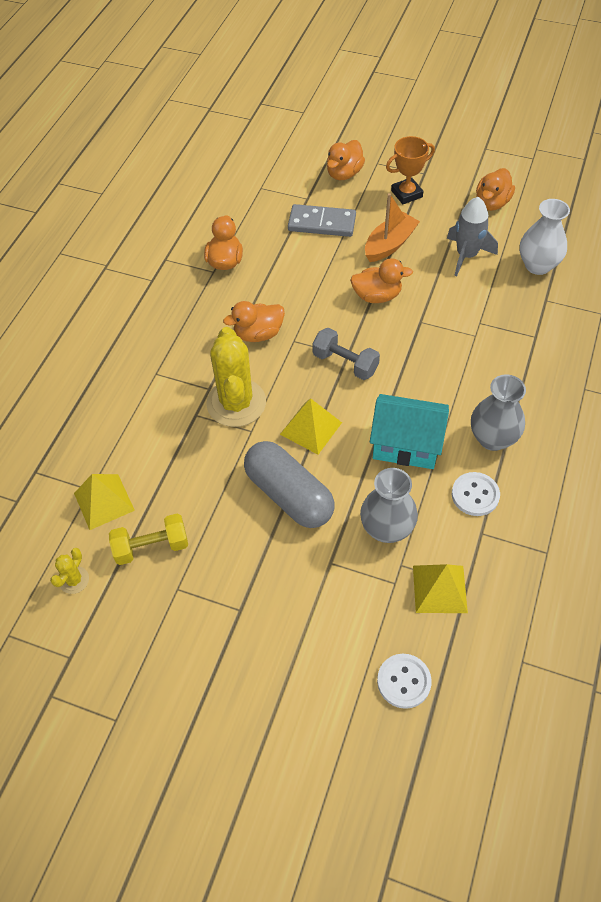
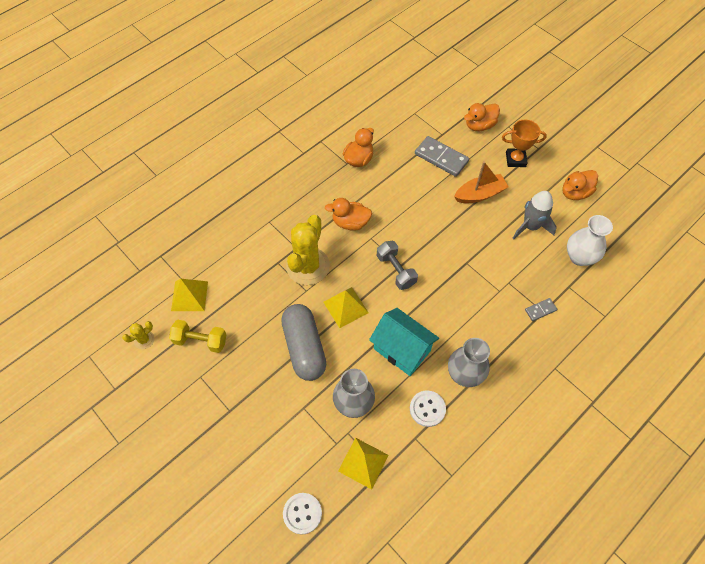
camera: 25 degrees right, 5 degrees up
orange duck [350,258,413,303] -> none
none -> grey domino [525,298,558,321]

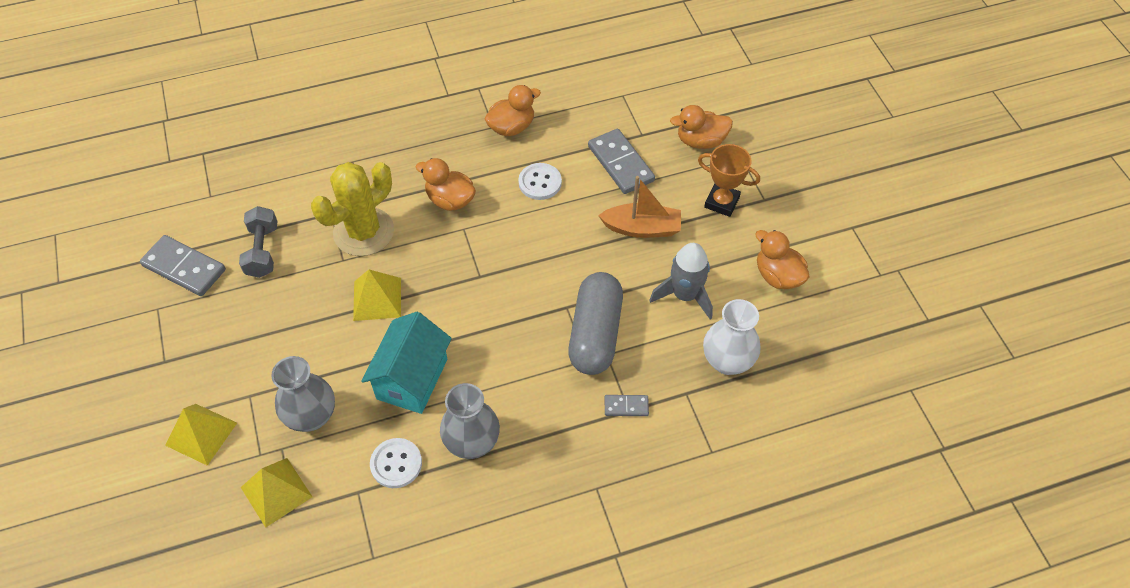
camera: 25 degrees right, 5 degrees down
yellow cactus [122,321,154,349] -> none
yellow dumbbell [169,320,227,353] -> grey domino [140,235,226,296]
yellow pyramid [171,279,208,311] -> yellow pyramid moved to [165,404,237,466]
grey capsule [281,304,326,381] -> grey capsule moved to [568,272,623,375]
white button [283,493,322,535] -> white button moved to [518,163,562,200]
turquoise house [369,308,439,376] -> turquoise house turned 45 degrees clockwise [361,312,452,414]
grey dumbbell [377,241,418,290] -> grey dumbbell moved to [239,206,277,278]
orange duck [562,170,598,200] -> orange duck turned 60 degrees clockwise [755,230,809,289]

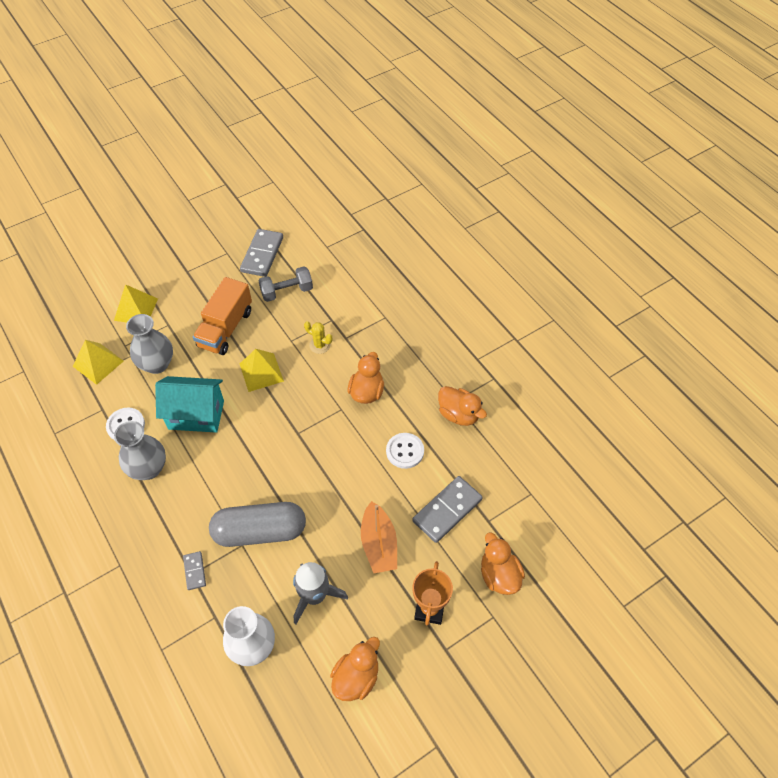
camera: 75 degrees right, 0 degrees up
yellow cactus [311,162,394,256] -> yellow cactus [304,321,333,354], size x0.44
none -> orange truck [193,277,252,355]

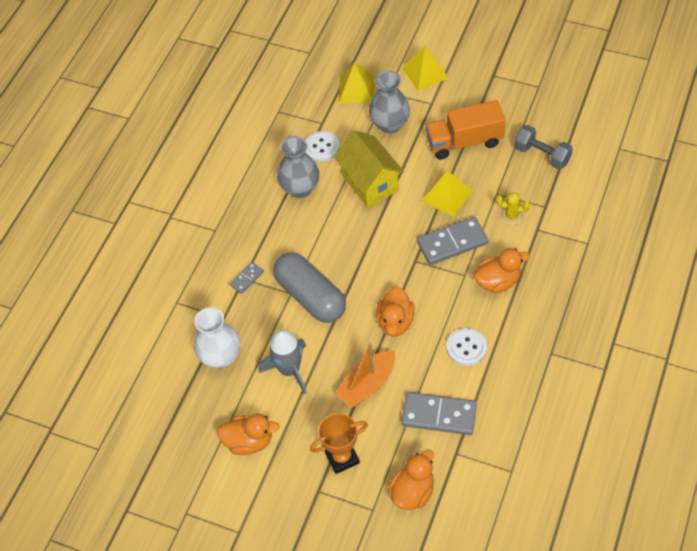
camera: 60 degrees right, 0 degrees up
turquoise house [155,376,224,433] -> yellow house [334,131,404,207]
grey domino [240,229,283,277] -> grey domino moved to [417,217,488,265]
yellow cactus [304,321,333,354] -> yellow cactus turned 75 degrees counterclockwise [496,192,530,226]
orange duck [438,386,487,426] -> orange duck moved to [376,286,415,337]

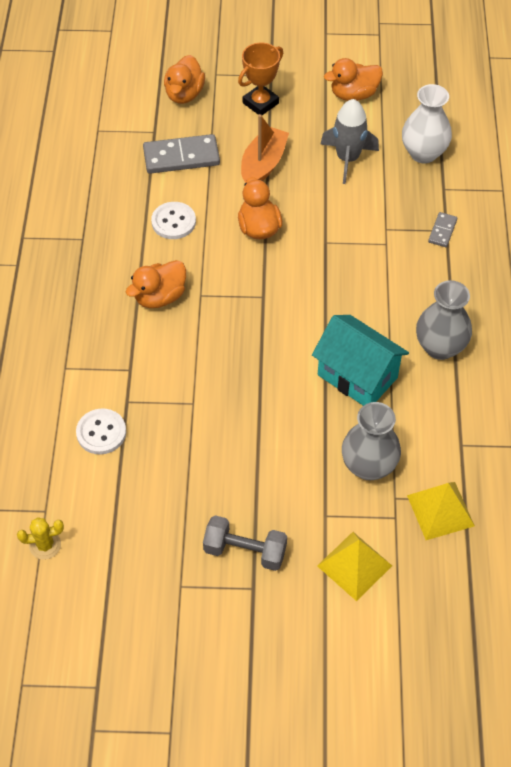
camera: 155 degrees right, 0 degrees up
grey capsule [273,252,346,323] -> none
white button [305,131,340,162] -> white button moved to [76,408,126,454]
yellow house [334,131,404,207] -> turquoise house [312,315,409,406]
grey domino [417,217,488,265] -> none
yellow pyramid [422,170,473,217] -> none
orange truck [425,100,506,160] -> none
yellow cactus [496,192,530,226] -> yellow cactus moved to [17,517,64,560]
grey dumbbell [514,125,573,169] -> grey dumbbell moved to [203,515,287,571]

